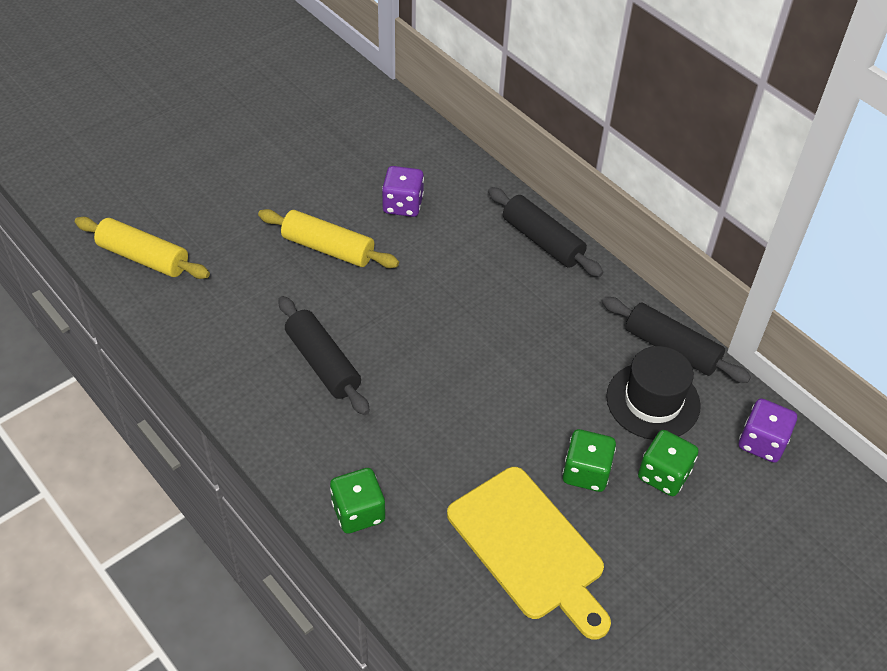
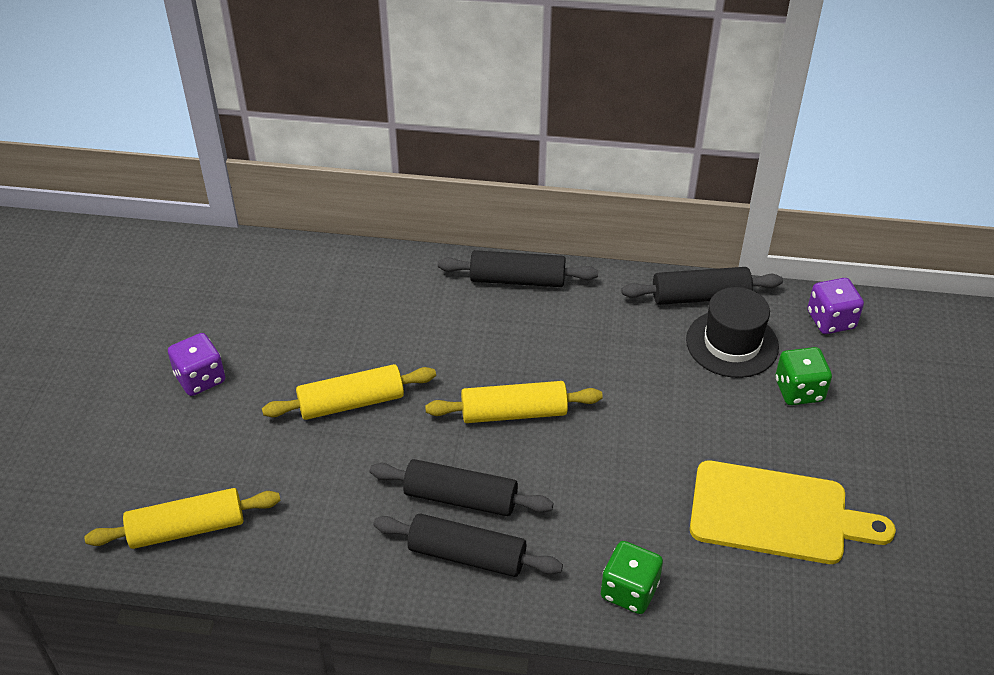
camera: 40 degrees left, 5 degrees down
purple dice [382,166,424,217] -> purple dice moved to [168,333,225,396]
green dice [562,429,616,492] -> none
none -> black rolling pin [373,513,563,577]
none -> yellow rolling pin [425,381,603,423]

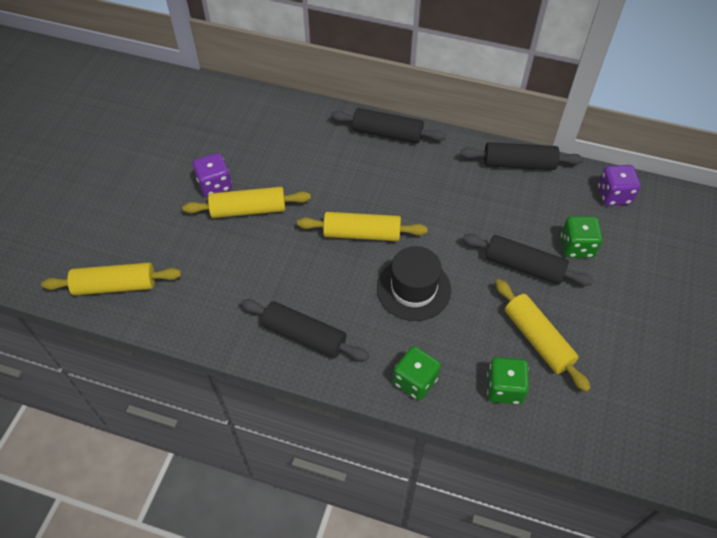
camera: 10 degrees right, 10 degrees up
purple dice [168,333,225,396] -> purple dice moved to [193,153,232,197]
black rolling pin [370,459,554,516] -> black rolling pin moved to [462,234,594,286]
black hat [686,287,779,378] -> black hat moved to [377,246,451,321]
yellow cutting board [690,460,896,564] -> yellow rolling pin [495,279,591,392]
none -> green dice [487,357,529,404]

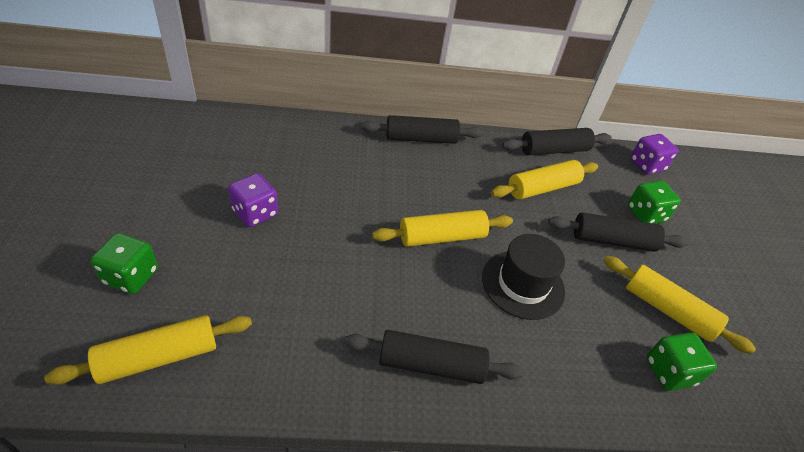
camera: 25 degrees left, 10 degrees down
yellow rolling pin [183,187,311,218] -> yellow rolling pin moved to [491,160,598,200]
green dice [393,346,441,401] -> green dice moved to [91,233,158,294]

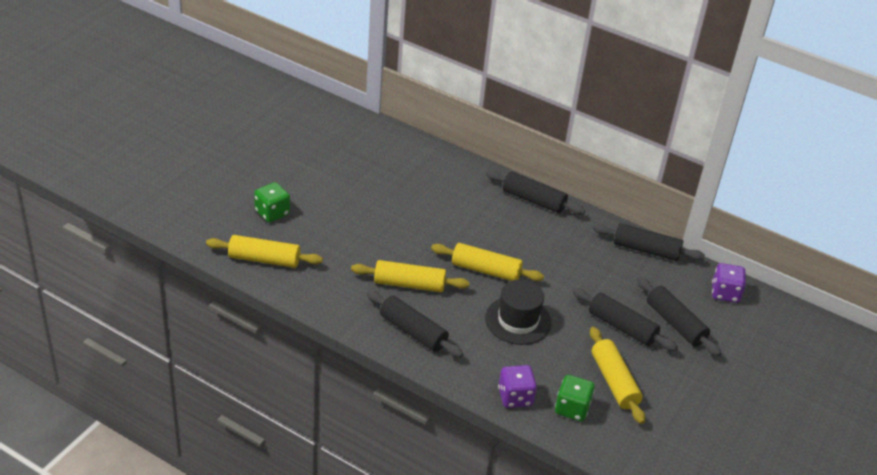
camera: 35 degrees right, 5 degrees down
purple dice [228,173,278,227] -> purple dice moved to [498,365,537,408]
yellow rolling pin [491,160,598,200] -> yellow rolling pin moved to [351,260,470,292]
green dice [628,181,681,224] -> black rolling pin [637,277,721,357]

